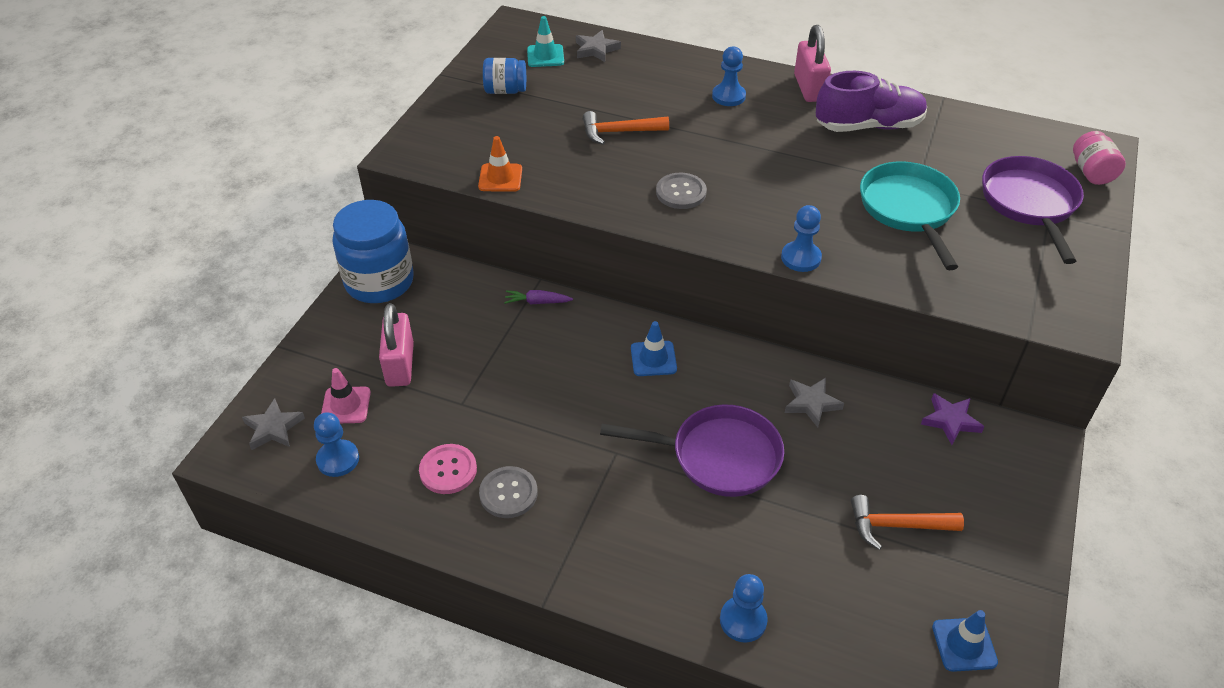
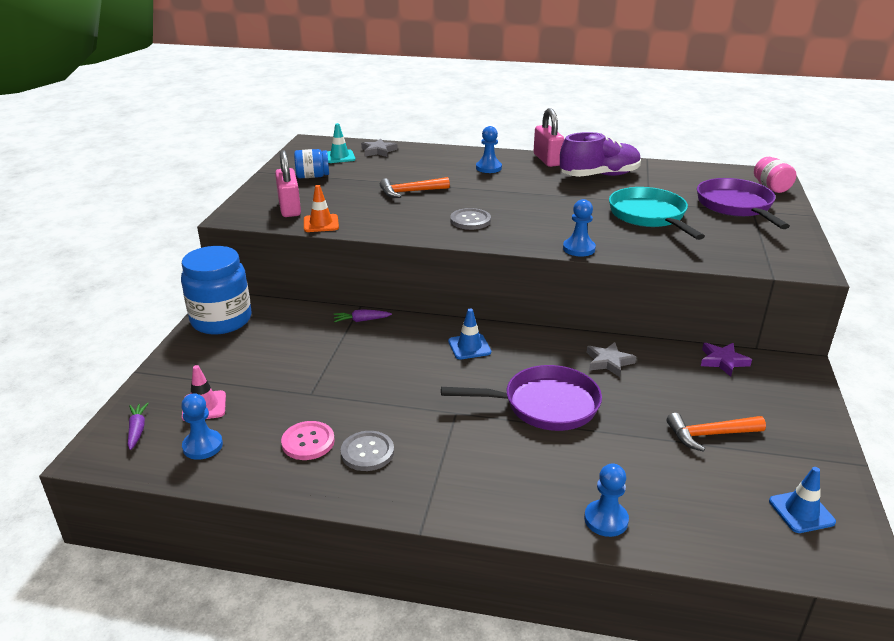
camera: 10 degrees left, 15 degrees down
grey star [242,398,305,450] -> purple carrot [128,403,149,450]
pink padlock [379,303,414,387] -> pink padlock moved to [275,150,301,217]

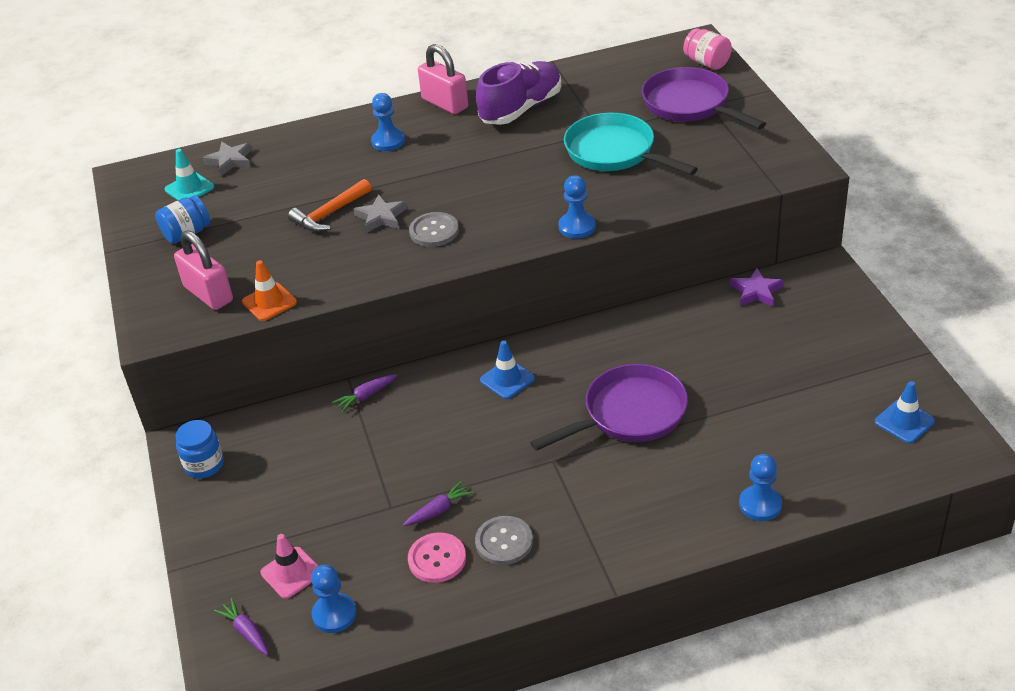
camera: 25 degrees left, 10 degrees up
blue jar [181,246,251,334] -> blue jar [176,420,224,478], size x0.53
grey star [587,342,636,377] -> grey star moved to [353,194,407,233]
orange hammer [667,413,766,452] -> none
none -> purple carrot [403,481,473,526]

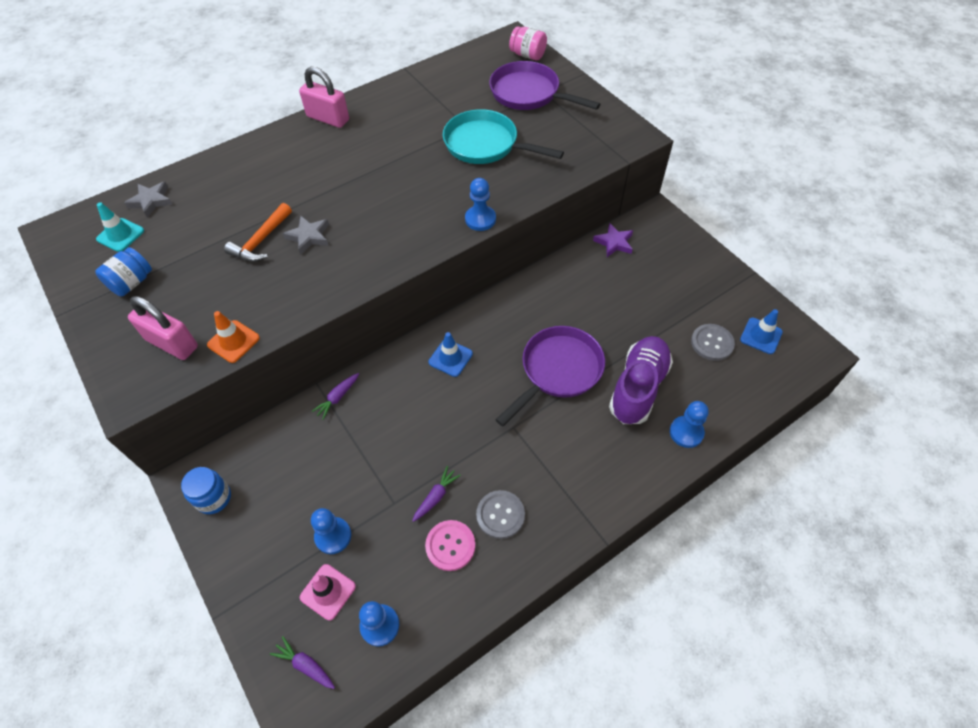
camera: 20 degrees left, 15 degrees up
blue pawn [371,93,405,151] -> blue pawn moved to [311,508,351,554]
grey button [409,212,459,247] -> grey button moved to [691,324,735,361]
purple shoe [476,61,561,125] -> purple shoe moved to [609,336,673,424]

